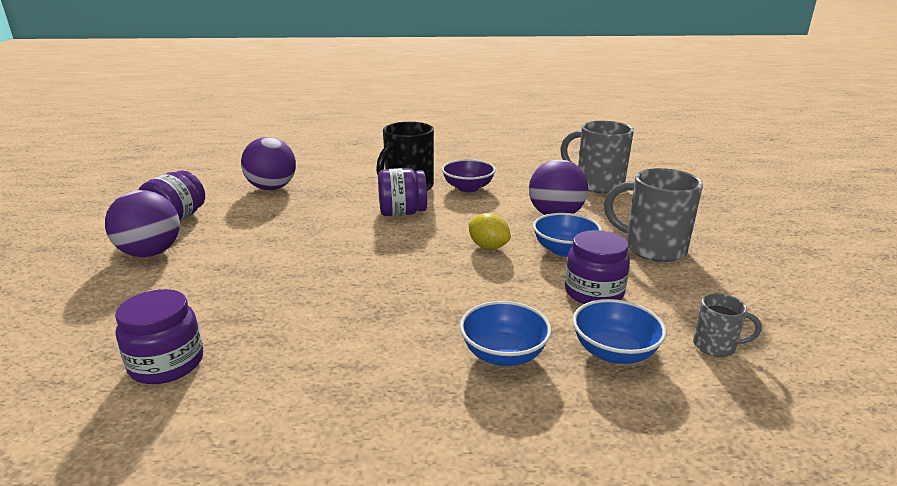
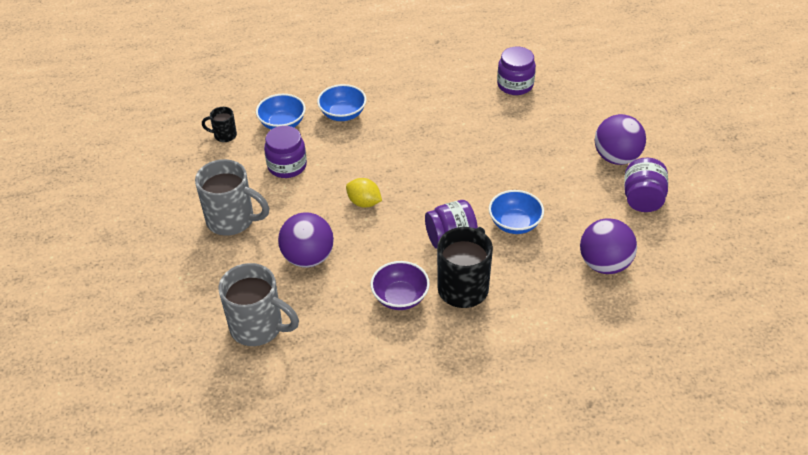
camera: 170 degrees right, 20 degrees up
blue bowl [533,213,602,257] -> blue bowl moved to [489,190,544,234]
grey mug [693,293,762,357] -> black mug [202,107,237,142]

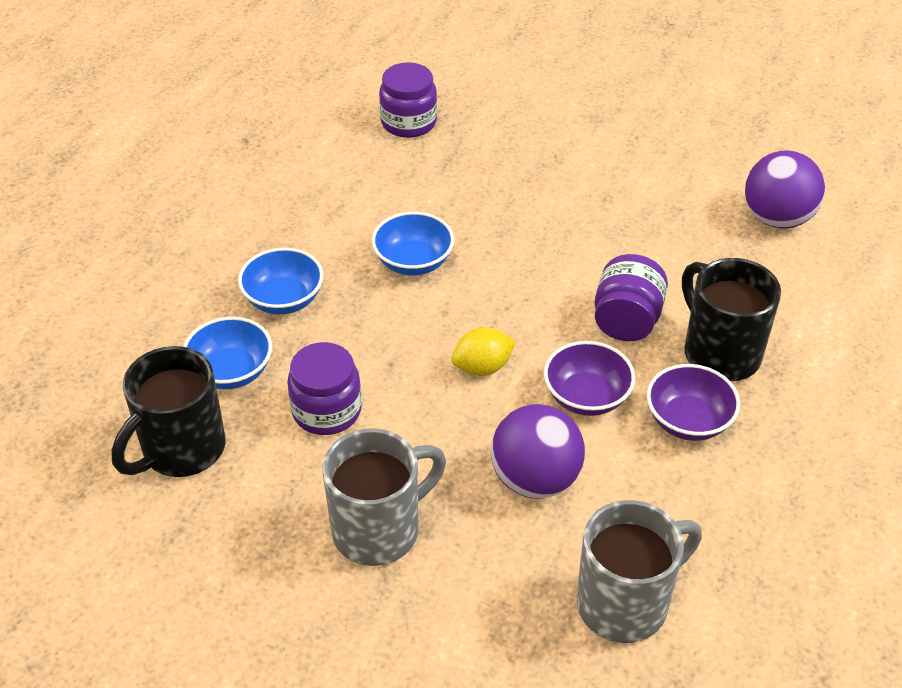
camera: 55 degrees left, 0 degrees up
black mug [202,107,237,142] -> black mug [111,346,225,477], size x1.96
blue bowl [489,190,544,234] -> blue bowl moved to [372,212,454,275]
purple ball [595,114,646,165] -> none
purple jar [624,158,668,212] -> none
none -> purple bowl [544,341,635,416]

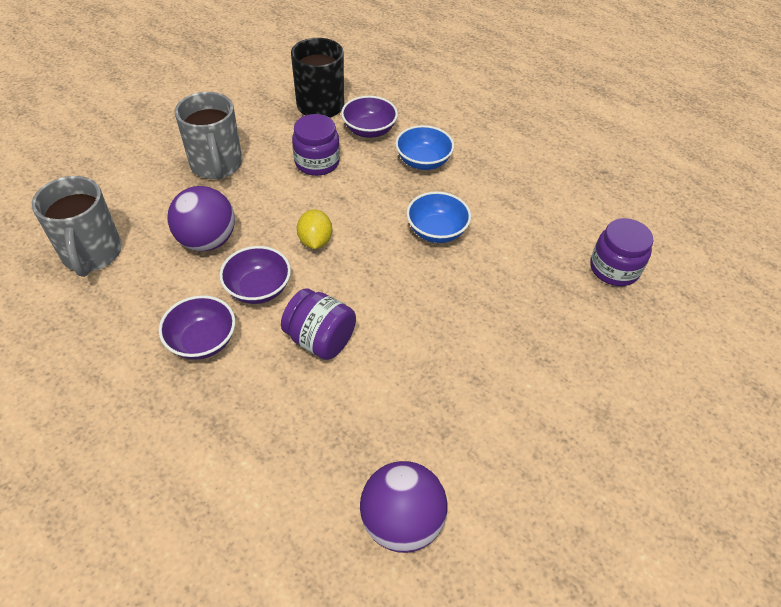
camera: 105 degrees right, 5 degrees up
blue bowl [183,317,272,389] -> purple bowl [341,96,398,138]
black mug [682,258,781,382] -> none

